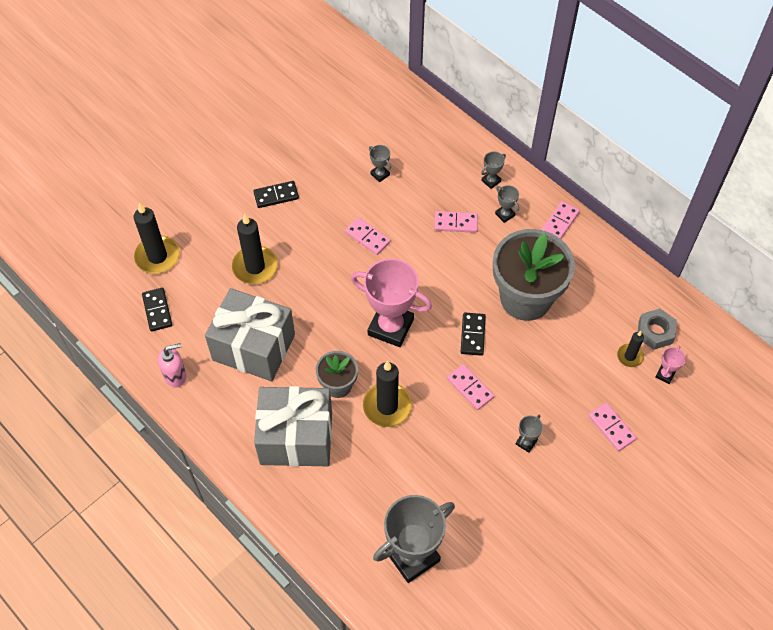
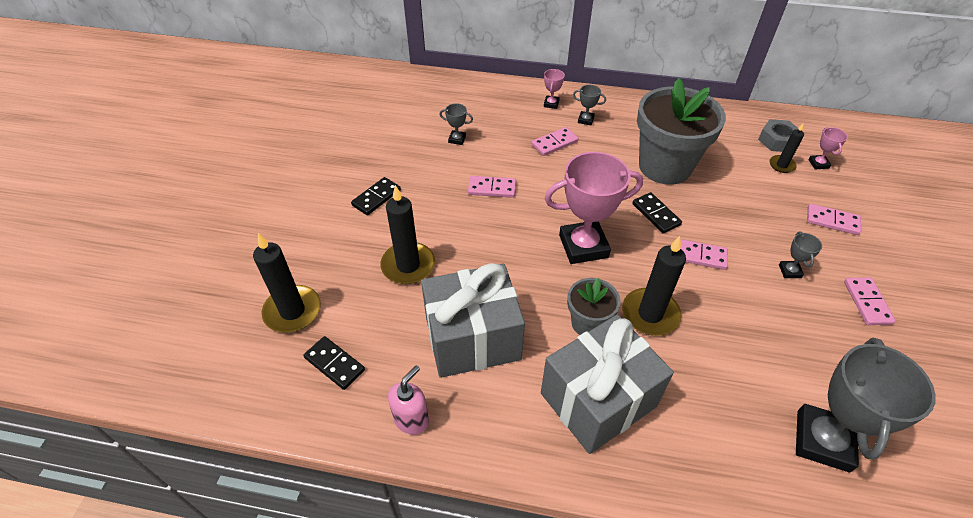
camera: 35 degrees left, 10 degrees down
grey trophy [481,151,506,189] -> pink trophy [544,69,565,109]
pink domino [541,201,580,239] -> pink domino moved to [844,277,896,325]

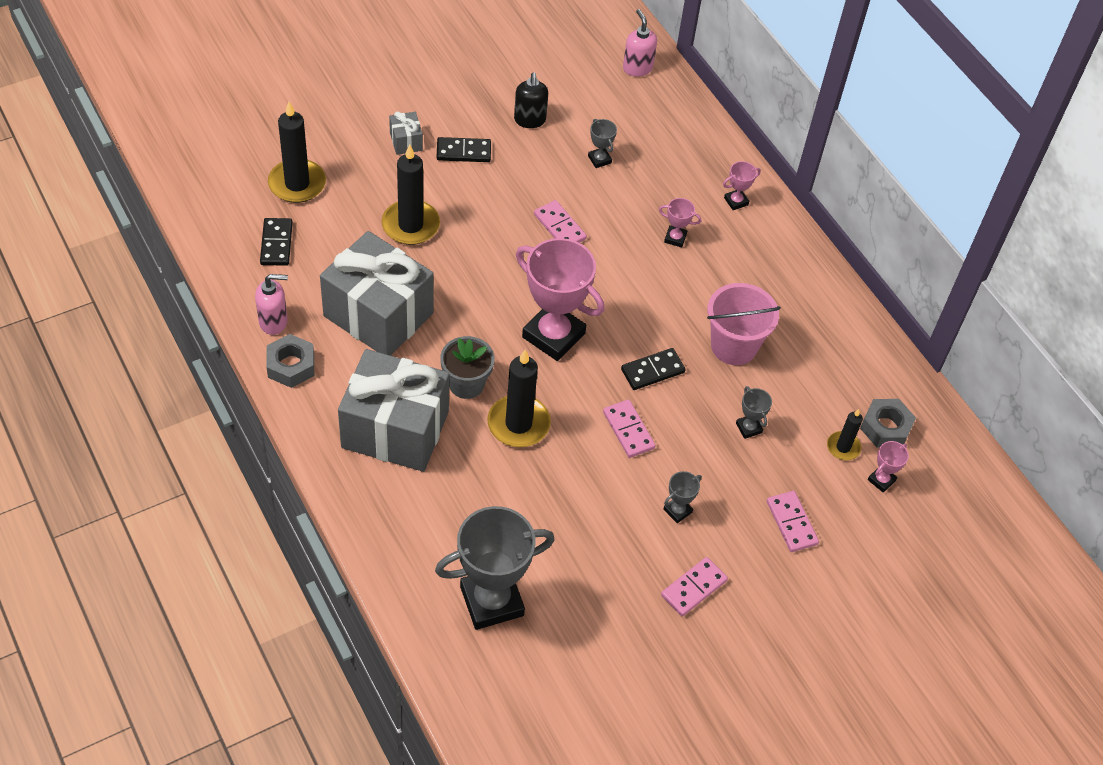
camera: 45 degrees right, 5 degrees up
pink domino [532,127,579,156] -> pink trophy [659,198,701,247]
grey trophy [573,85,606,125] -> grey trophy moved to [736,386,772,439]
black domino [632,192,682,233] -> black domino turned 45 degrees clockwise [621,348,686,390]
grey flower pot [637,78,726,185] -> pink bucket [707,283,781,365]
none -> grey nut [266,334,314,388]
none -> grey gift [389,111,423,155]
none -> black soap dispenser [514,72,548,128]
none -> pink soap dispenser [623,9,657,77]

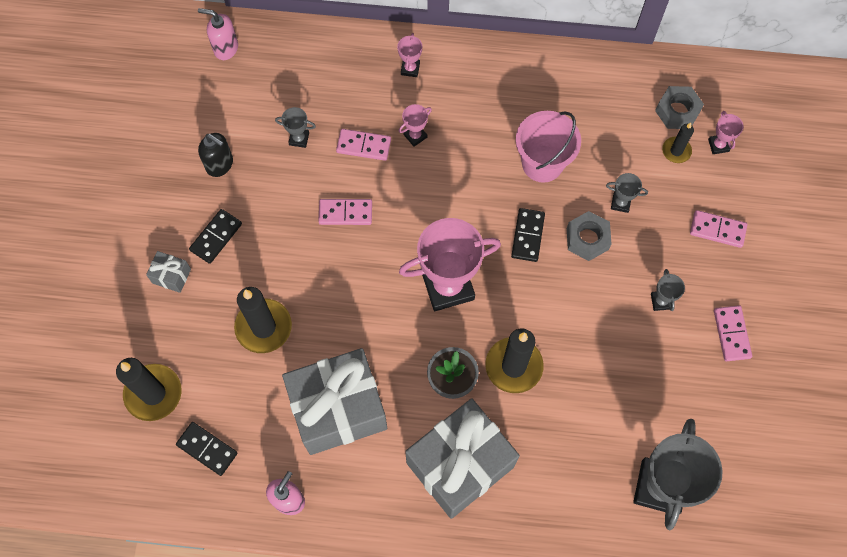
camera: 50 degrees left, 15 degrees up
grey nut [266,334,314,388] -> grey nut moved to [567,211,611,261]
pink domino [603,400,656,458] -> pink domino moved to [336,129,391,161]

